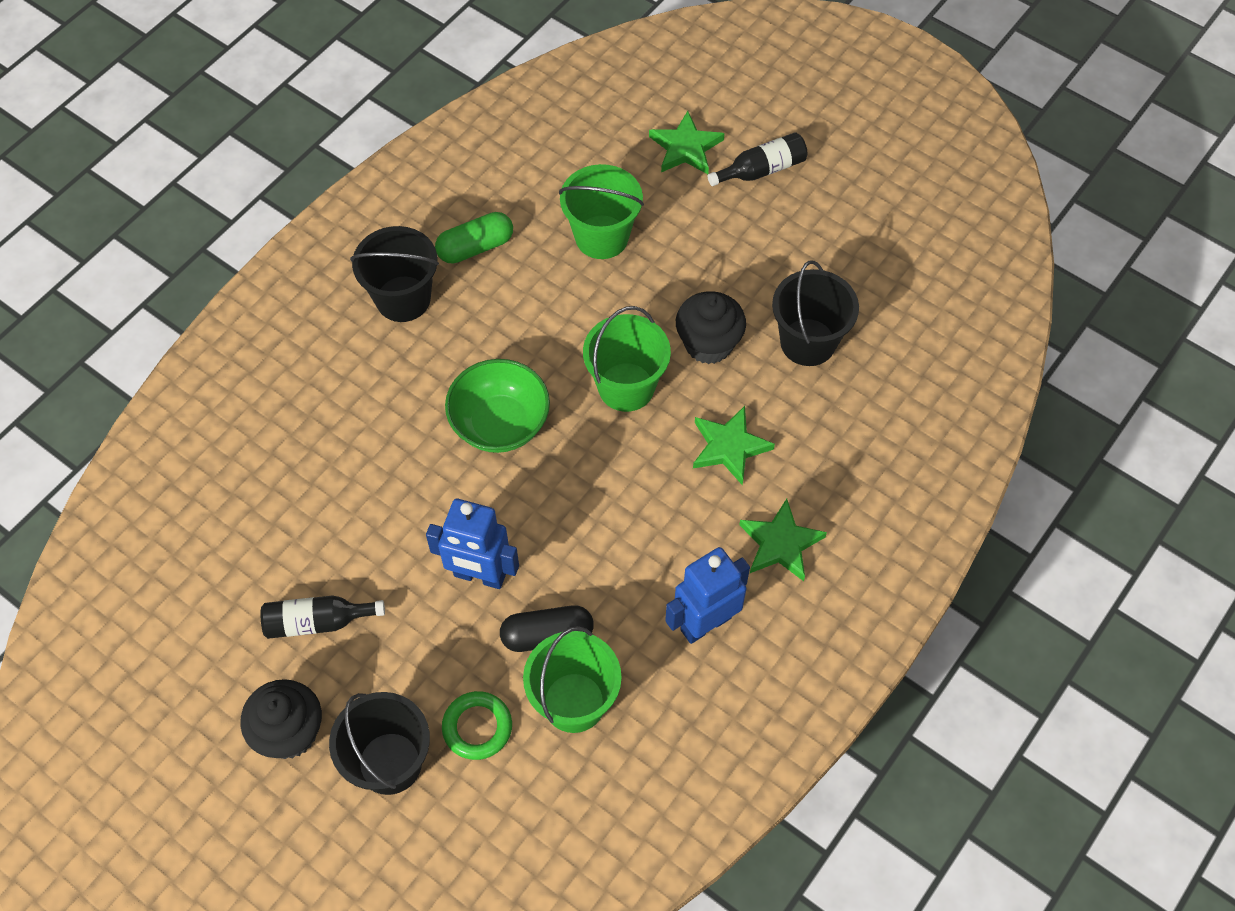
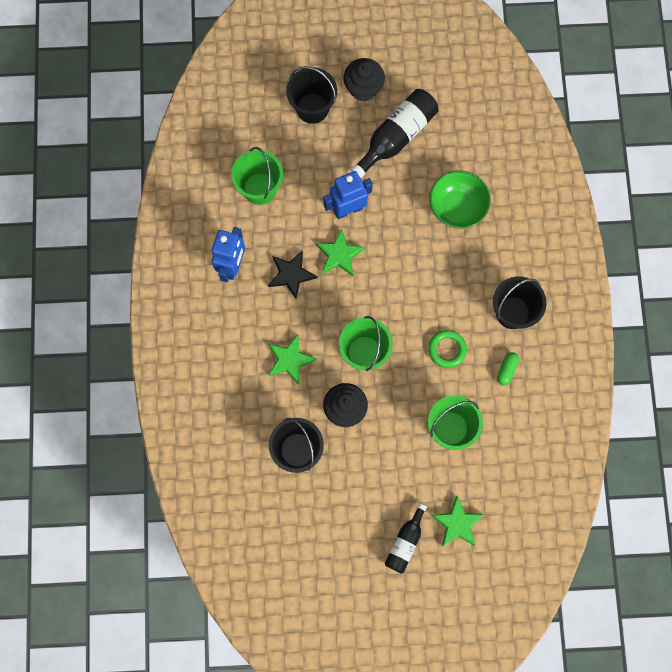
camera: 140 degrees right, 15 degrees up
black bottle [261,595,385,639] -> black bottle [351,89,439,178], size x1.66
green capsule [435,212,513,264] -> green capsule [497,352,519,385], size x0.66
green ring [442,691,512,760] -> green ring moved to [428,330,467,368]
green bowl [445,359,550,453] -> green bowl moved to [429,170,491,229]
black capsule [500,605,594,652] -> none
green star [739,499,827,581] -> green star moved to [316,229,365,276]
none -> black star [268,250,317,299]

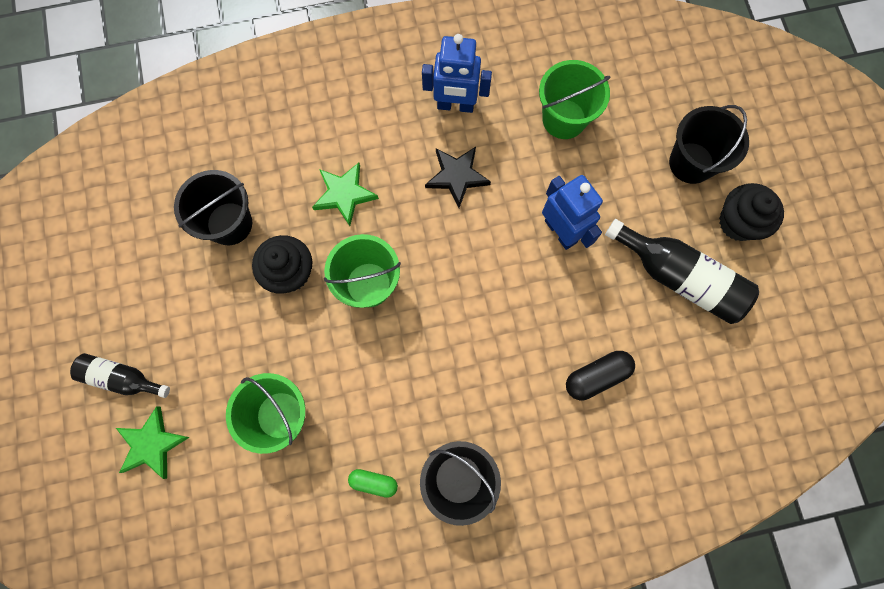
camera: 80 degrees right, 0 degrees up
green star [316,229,365,276] -> none
green ring [428,330,467,368] -> none
green bowl [429,170,491,229] -> black capsule [566,351,635,400]

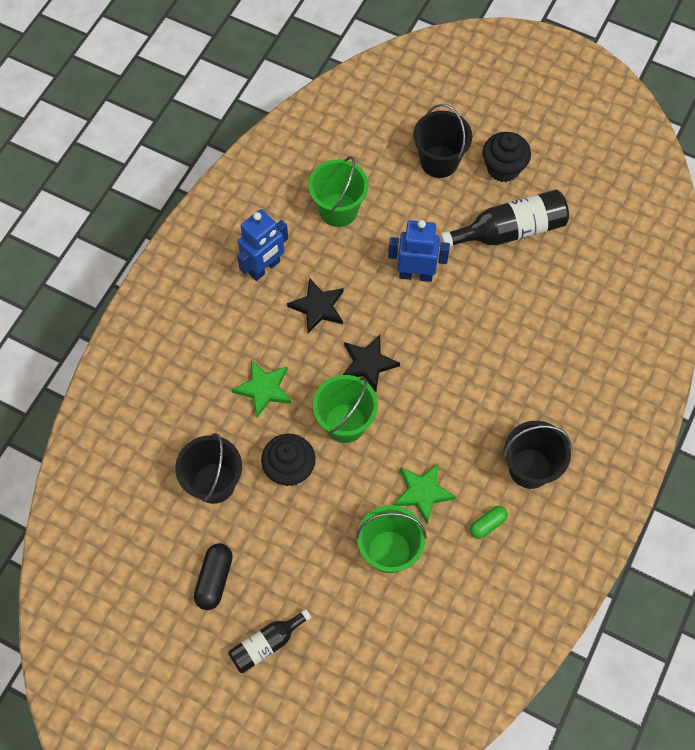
camera: 50 degrees left, 10 degrees down
green star [116,406,190,479] -> green star moved to [393,463,456,525]
black capsule [566,351,635,400] -> black capsule moved to [194,543,233,610]
none -> black star [343,335,400,392]

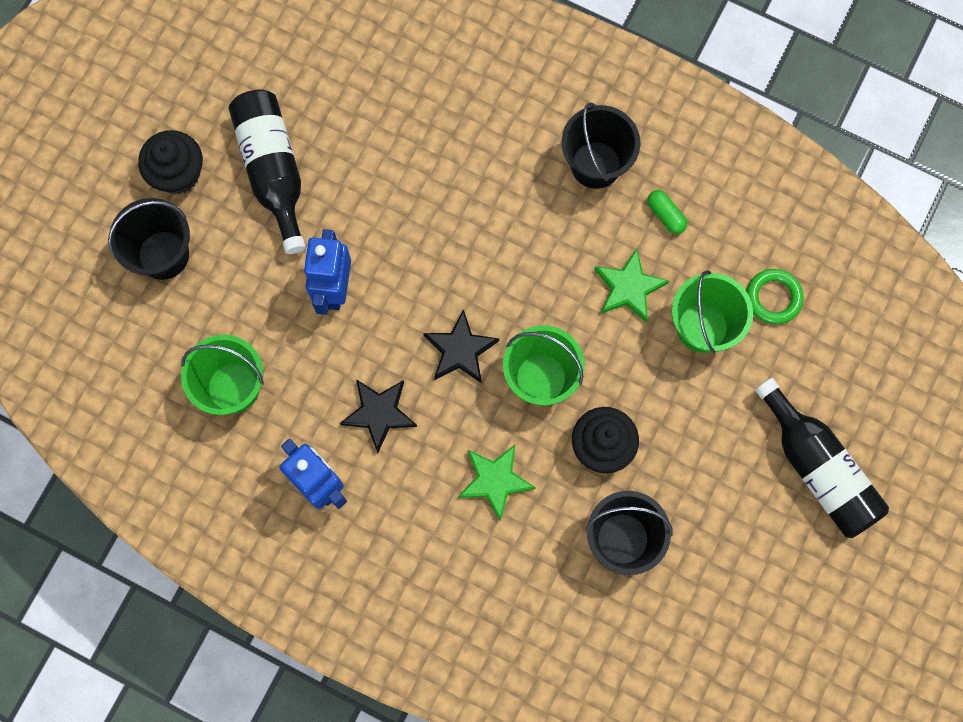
camera: 90 degrees left, 10 degrees up
black capsule [194,543,233,610] -> none
black bottle [228,609,311,673] -> black bottle [755,378,889,538], size x1.66
none -> green ring [746,269,804,324]

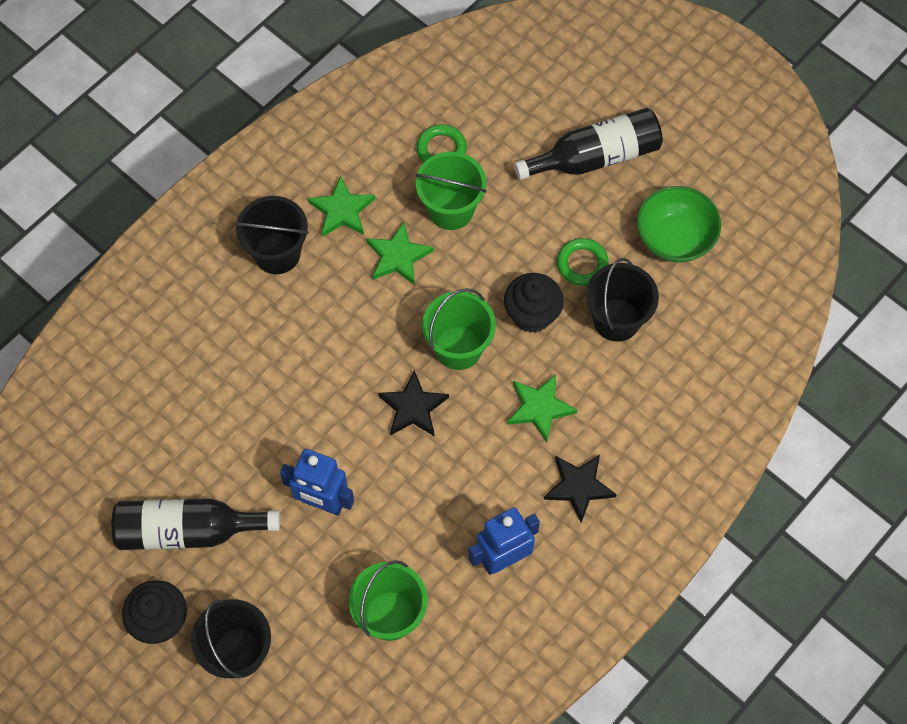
camera: 75 degrees left, 10 degrees down
black star [340,379,417,453] -> black star moved to [544,455,617,523]
green capsule [647,190,687,234] -> green star [308,175,375,237]
none -> green ring [557,238,609,286]
none -> green bowl [637,186,721,263]

